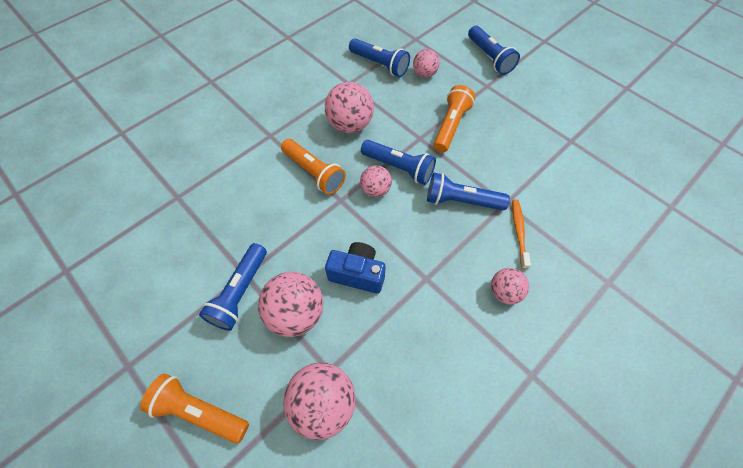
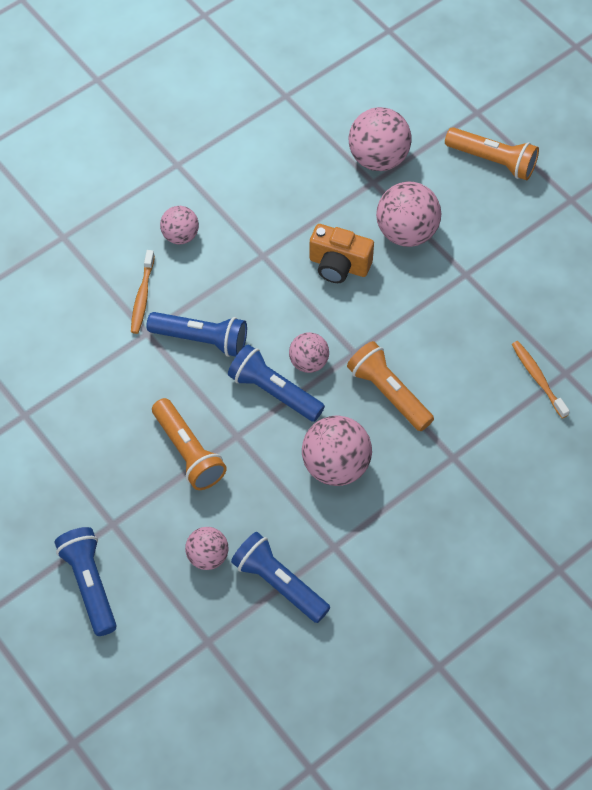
camera: 175 degrees left, 0 degrees up
blue flashlight [199,243,267,331] -> none
blue camera [325,242,386,294] -> orange camera [309,224,374,283]
orange flashlight [433,85,475,153] -> orange flashlight turned 60 degrees counterclockwise [152,398,227,490]
none -> orange toothbrush [512,341,570,419]

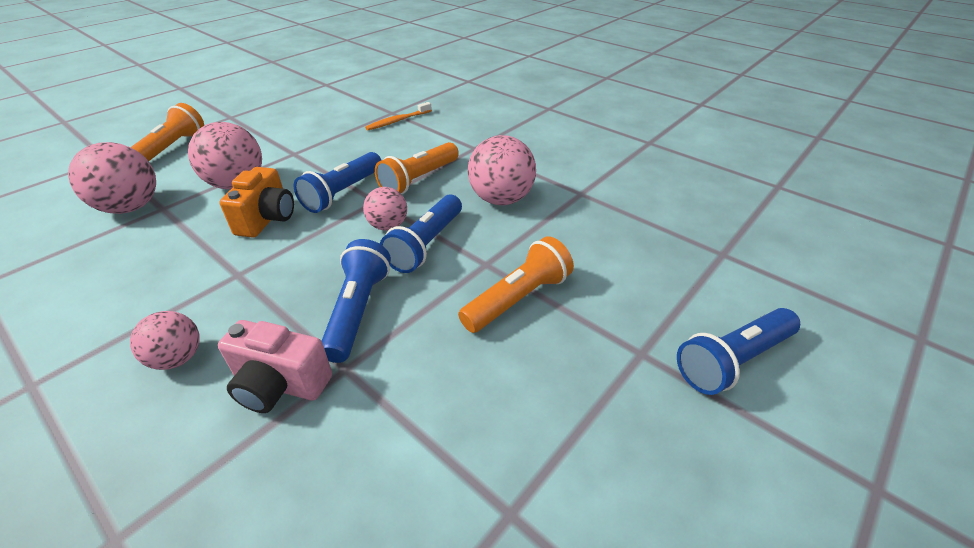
camera: 100 degrees left, 20 degrees down
orange toothbrush [131,250,155,334] -> pink camera [218,320,332,413]
pink ball [185,527,229,570] -> none
blue flashlight [231,532,330,623] -> blue flashlight moved to [294,152,381,213]

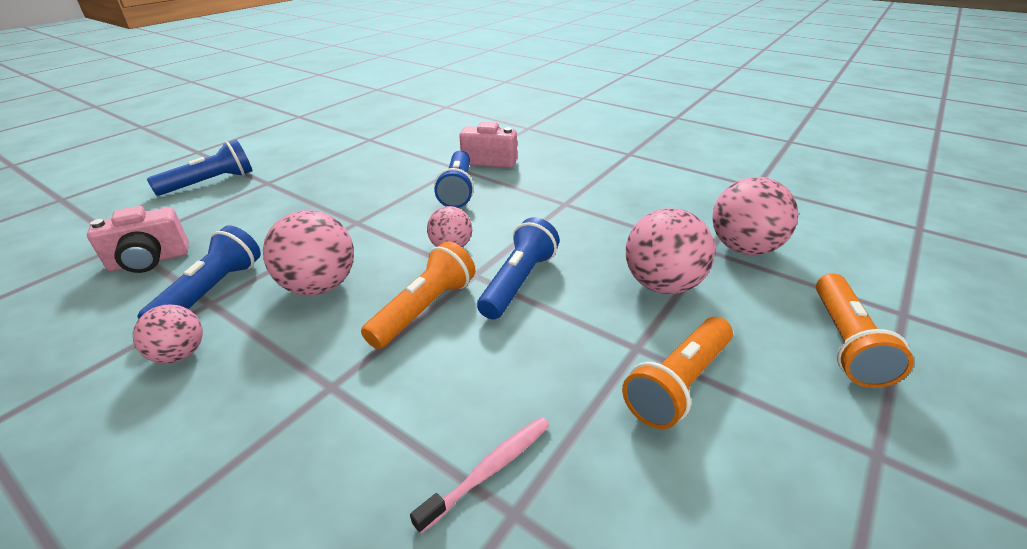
camera: 175 degrees right, 5 degrees down
pink ball [130,311,200,370] -> pink ball moved to [133,305,203,364]
orange camera [219,167,294,238] -> none
orange toothbrush [365,102,432,131] -> pink toothbrush [410,417,550,534]
blue flashlight [380,195,462,273] -> blue flashlight moved to [138,225,261,319]
orange flashlight [458,236,574,333] -> orange flashlight moved to [622,317,733,429]
none -> pink camera [87,206,189,273]

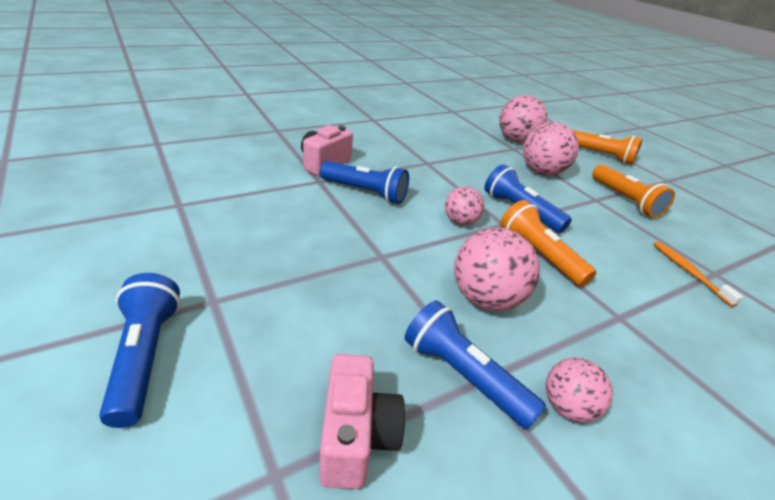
camera: 70 degrees left, 0 degrees up
pink toothbrush [410,417,550,534] -> orange toothbrush [654,241,743,307]

